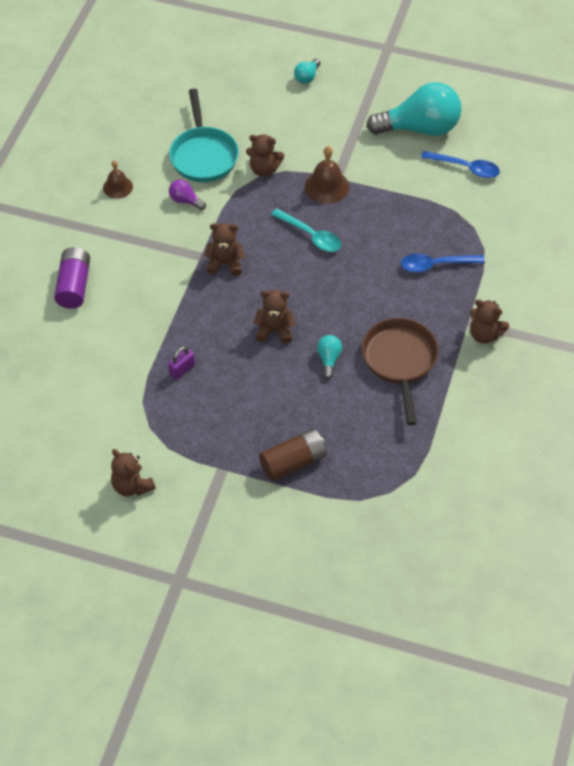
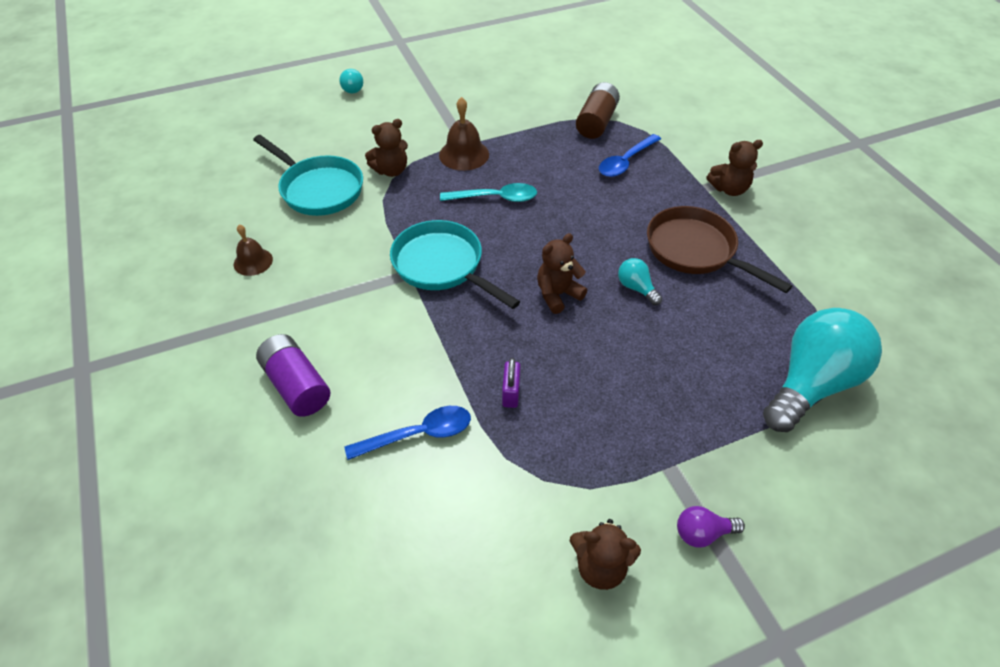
camera: 40 degrees left, 5 degrees down
purple light bulb [169,179,206,210] -> purple light bulb moved to [677,506,745,548]
brown teddy bear [204,223,245,276] -> turquoise pan [390,220,520,309]
brown battery [259,429,327,482] -> brown battery moved to [576,82,620,139]
turquoise light bulb [366,82,462,136] -> turquoise light bulb moved to [763,308,882,432]
blue spoon [421,151,500,178] -> blue spoon moved to [344,406,471,460]

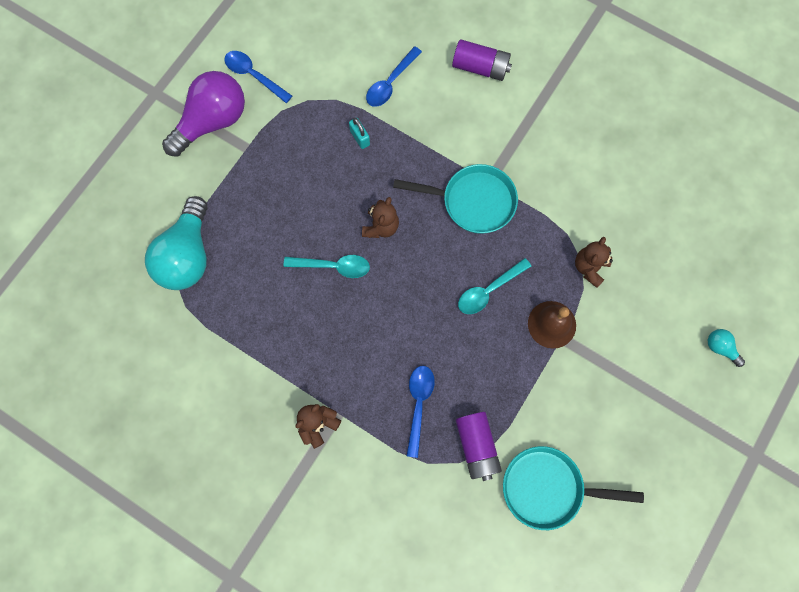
camera: 145 degrees right, 25 degrees up
brown bell [234,224,273,276] -> none
turquoise pan [253,135,363,216] -> turquoise pan moved to [503,446,644,530]
purple padlock [502,358,521,408] -> turquoise padlock [349,118,370,149]
brown teddy bear [570,519,641,590] -> blue spoon [224,51,292,103]
brown battery [576,82,620,139] -> purple battery [456,412,502,481]
turquoise light bulb [618,258,662,305] -> turquoise spoon [284,255,370,278]
brown pan [647,206,792,293] -> none
purple light bulb [677,506,745,548] -> purple light bulb [162,71,245,157], size x2.35

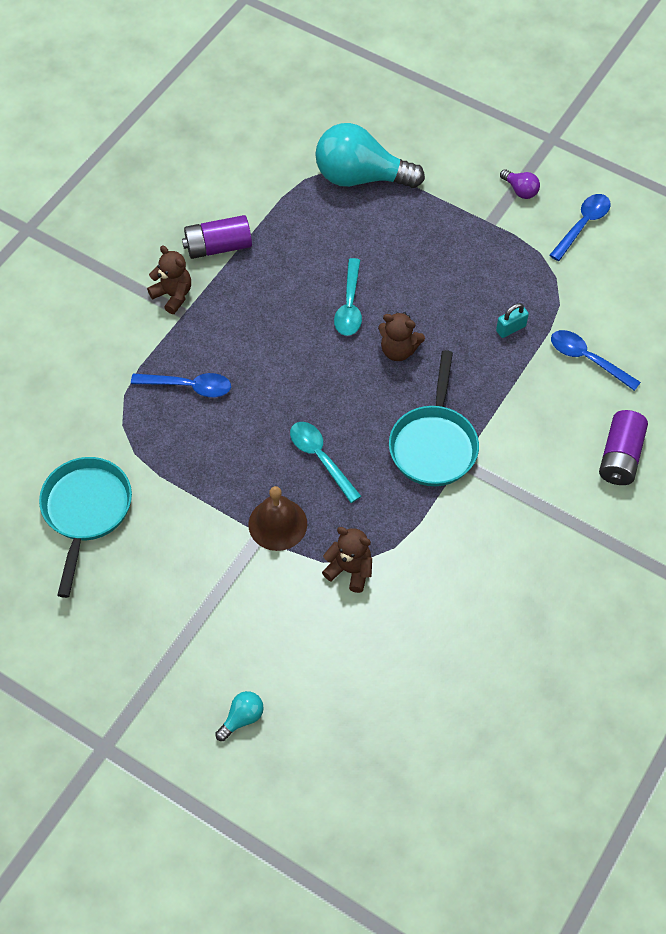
camera: 90 degrees right, 15 degrees down
purple light bulb [162,71,245,157] -> purple light bulb [500,169,540,199], size x0.42
purple battery [456,412,502,481] -> purple battery moved to [182,215,252,259]

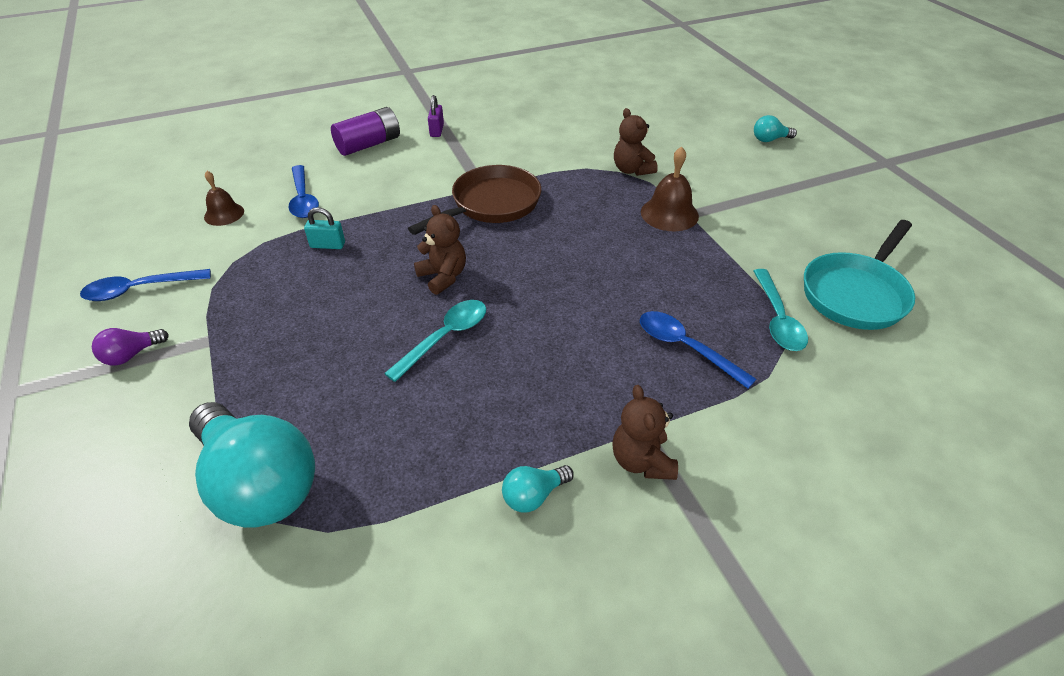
camera: 145 degrees left, 15 degrees down
purple battery [182,215,252,259] -> turquoise light bulb [502,465,574,513]
turquoise spoon [290,422,361,503] -> turquoise spoon moved to [753,269,808,351]
turquoise pan [389,350,479,486] -> brown pan [408,165,541,235]
purple light bulb [500,169,540,199] -> purple light bulb turned 120 degrees counterclockwise [92,328,169,366]
none -> brown bell [204,171,244,226]
none -> purple padlock [428,95,444,137]

